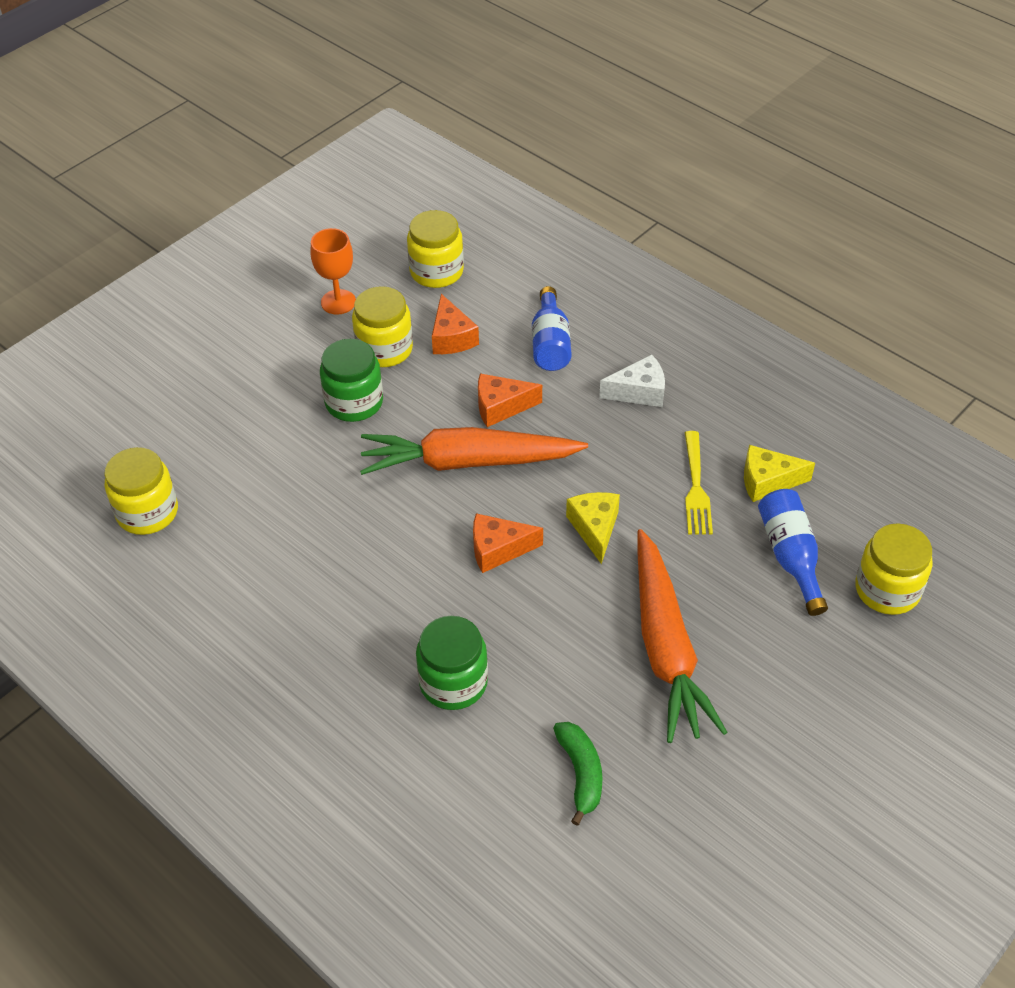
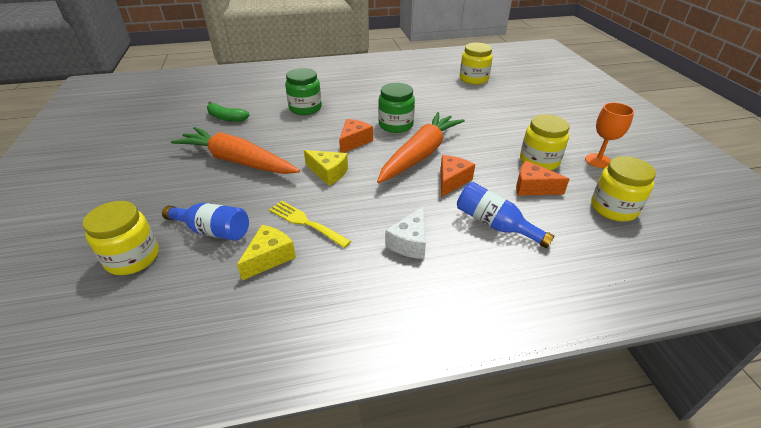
camera: 125 degrees right, 10 degrees down
green jar [320,339,383,422] -> green jar moved to [378,83,415,133]

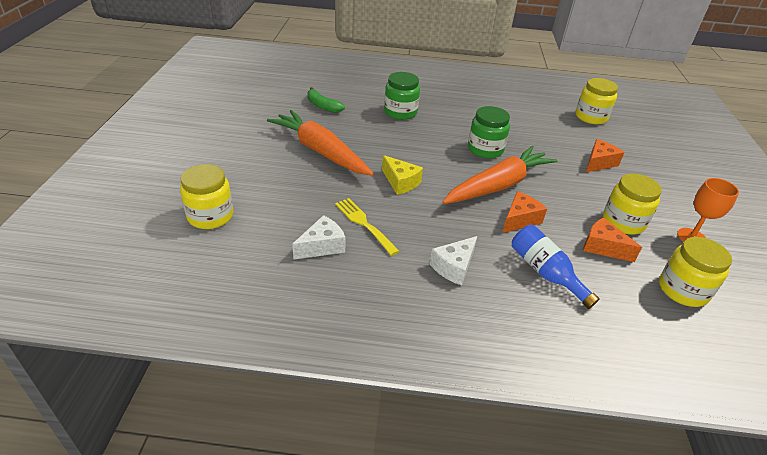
camera: 15 degrees right, 0 degrees up
blue bottle [162,203,249,241] -> none
yellow cheese [237,225,296,281] -> white cheese [292,215,346,260]
orange cheese [339,119,373,153] -> orange cheese moved to [586,139,625,172]

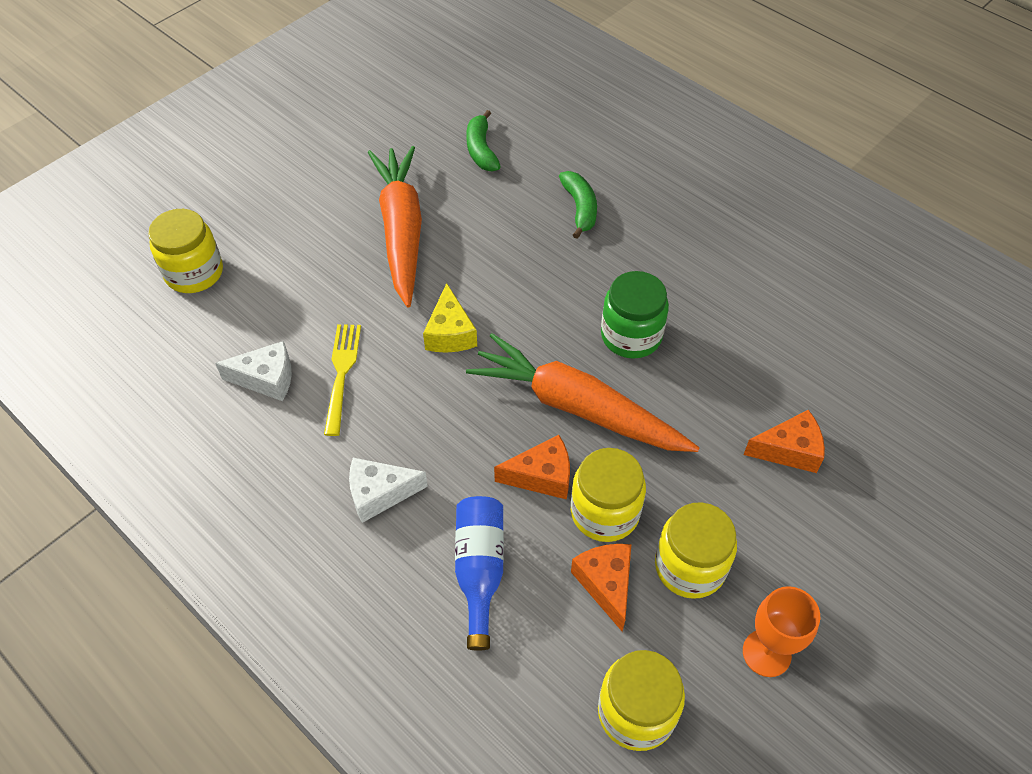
camera: 40 degrees right, 15 degrees up
green jar [384,72,420,120] -> green banana [559,171,597,239]
orange carrot [442,146,557,204] -> orange carrot turned 150 degrees counterclockwise [466,333,700,452]
yellow jar [576,78,618,124] -> yellow jar moved to [571,448,646,542]

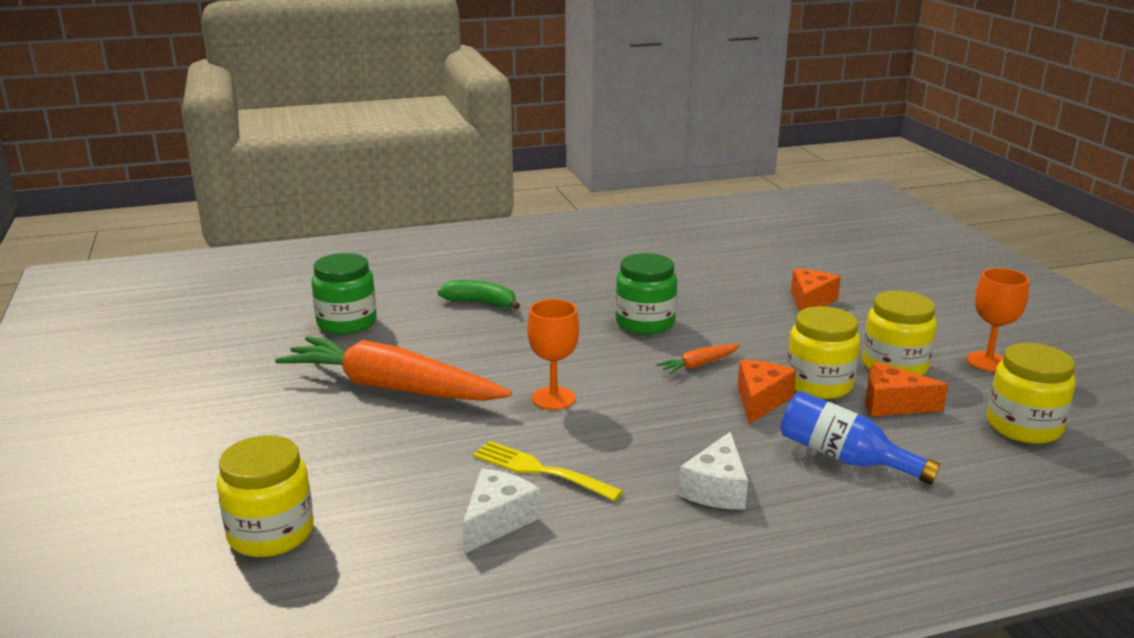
camera: 60 degrees left, 30 degrees down
yellow cheese [423,283,477,353] -> orange goblet [527,299,579,410]
green banana [466,110,501,171] -> green jar [311,253,377,334]
orange carrot [466,333,700,452] -> orange carrot [657,344,740,374], size x0.41

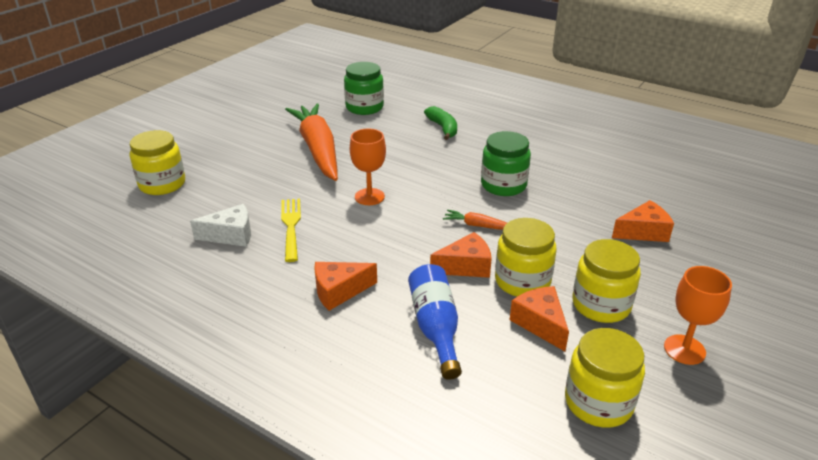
camera: 50 degrees right, 10 degrees up
white cheese [679,432,748,510] -> orange cheese [314,262,377,311]

